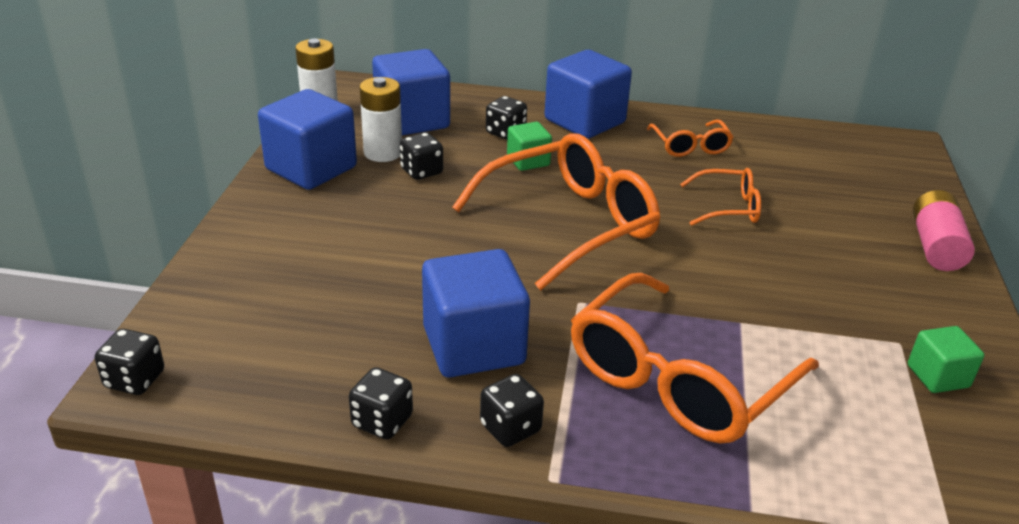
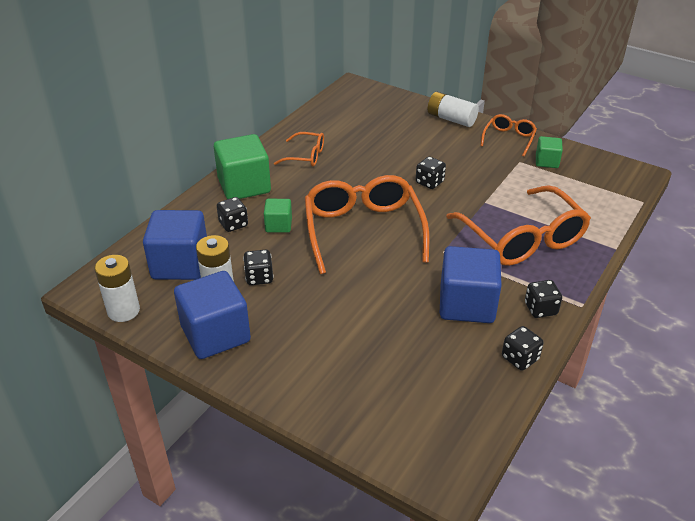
camera: 65 degrees left, 5 degrees up
black dice [95,329,164,395] -> black dice moved to [416,157,446,189]
blue cube [545,50,632,139] -> green cube [214,134,271,199]
orange glasses [680,168,761,226] -> orange glasses moved to [480,114,537,156]
pink battery [913,190,975,271] -> white battery [428,92,479,127]

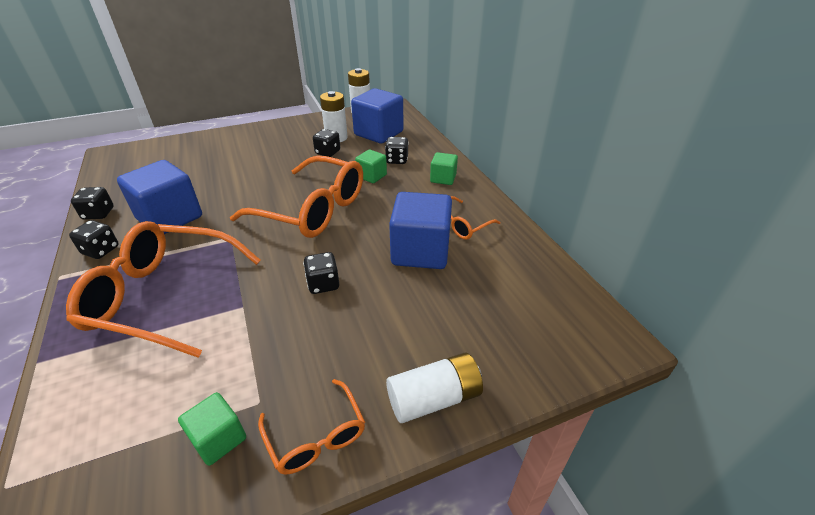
camera: 125 degrees right, 0 degrees up
blue cube [174,271,251,359] -> blue cube moved to [389,192,452,269]
green cube [214,134,271,199] -> green cube [430,152,458,185], size x0.52

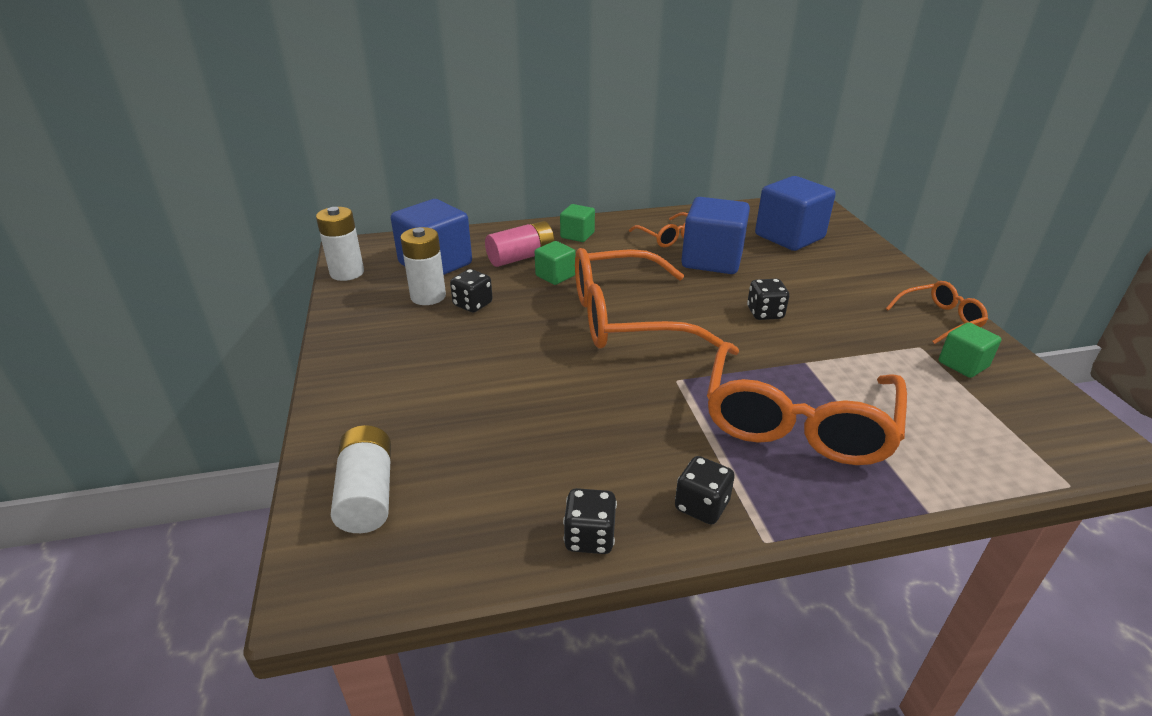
camera: 80 degrees left, 5 degrees down
blue cube [117,160,202,234] -> blue cube moved to [755,176,836,251]
orange glasses [230,155,363,238] -> orange glasses turned 135 degrees counterclockwise [575,248,724,349]
black dice [385,137,409,164] -> pink battery [485,221,555,267]
white battery [386,353,483,423] -> white battery moved to [331,425,391,533]

